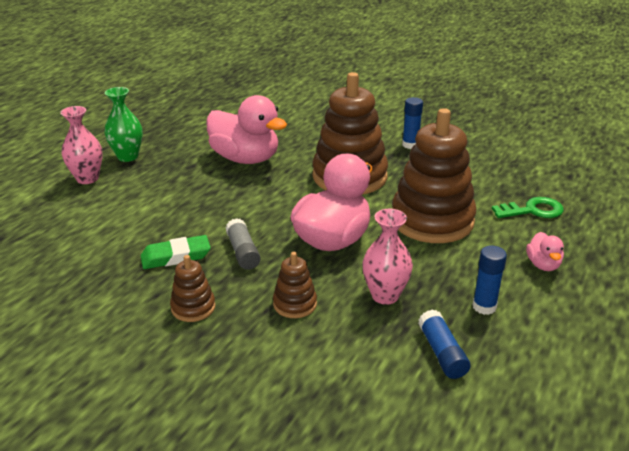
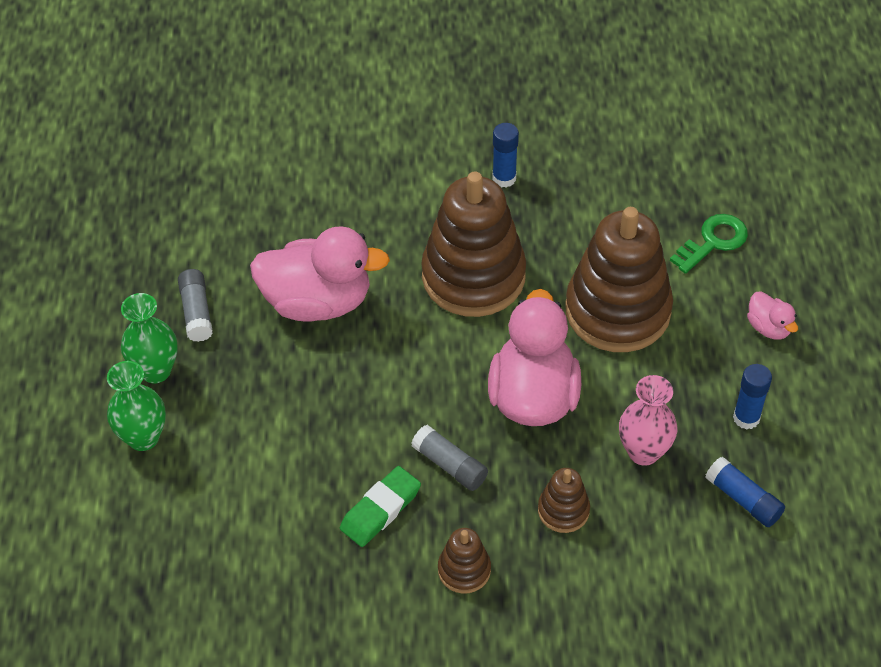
camera: 30 degrees left, 20 degrees up
pink vase [60,106,103,184] -> green vase [107,361,166,451]
none -> grey glue stick [178,269,213,342]

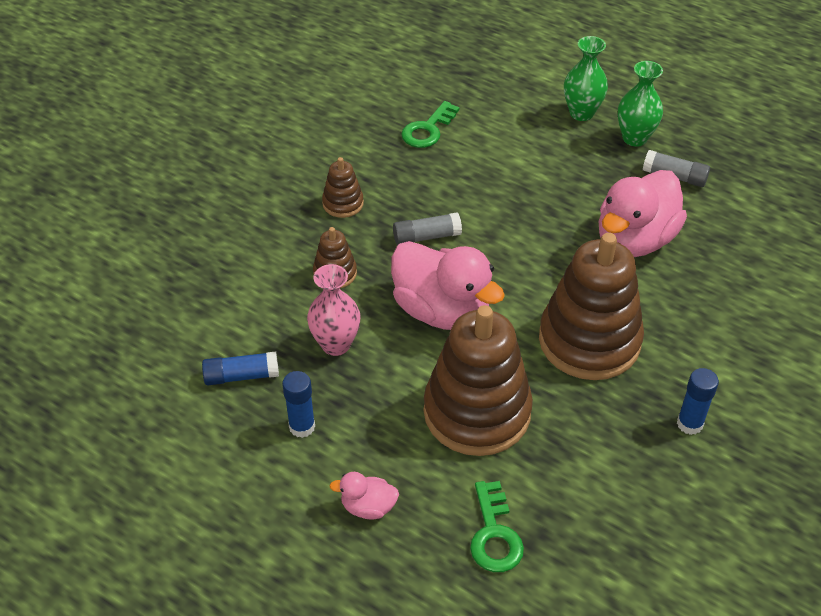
camera: 125 degrees right, 5 degrees down
green eraser [340,466,421,547] -> none
none -> green key [401,101,460,148]

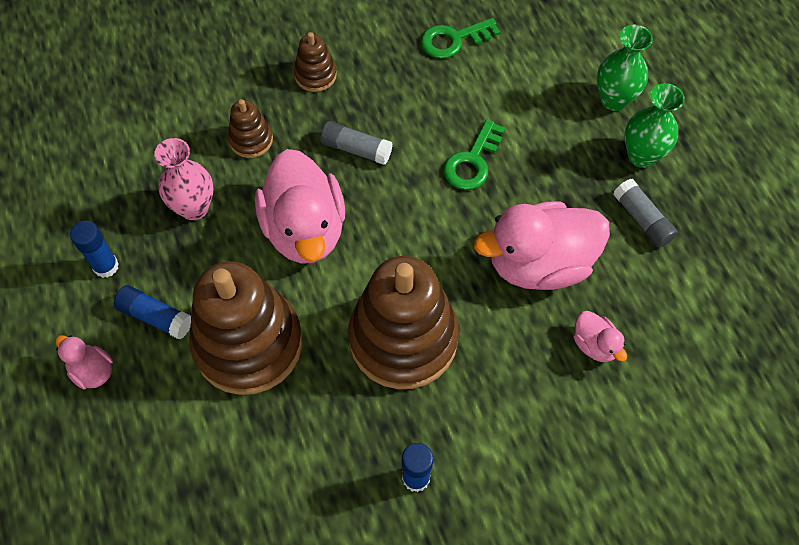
camera: 35 degrees right, 15 degrees up
blue glue stick [202,351,279,385] -> blue glue stick moved to [114,285,191,339]
green key [470,481,524,572] -> green key moved to [444,119,505,190]
none -> pink duck [573,311,627,362]

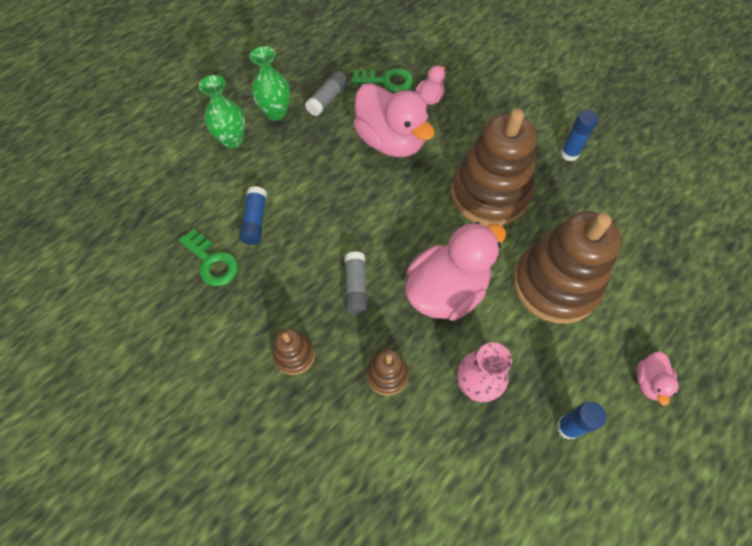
camera: 115 degrees left, 0 degrees up
blue glue stick [114,285,191,339] -> blue glue stick moved to [239,186,267,245]
green key [444,119,505,190] -> green key moved to [352,68,414,92]

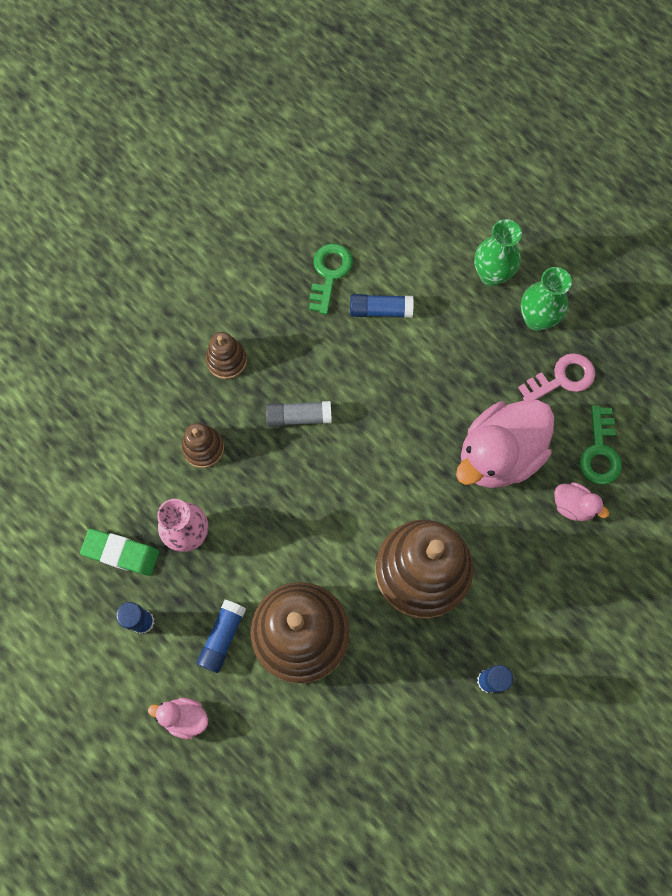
camera: 90 degrees right, 10 degrees up
green key [179,229,238,286] -> green key turned 150 degrees clockwise [309,243,353,315]
grey glue stick [305,71,348,116] -> pink key [518,353,595,400]
pink duck [405,222,506,321] -> none
none -> green eraser [80,529,159,576]
none -> blue glue stick [197,600,246,673]

